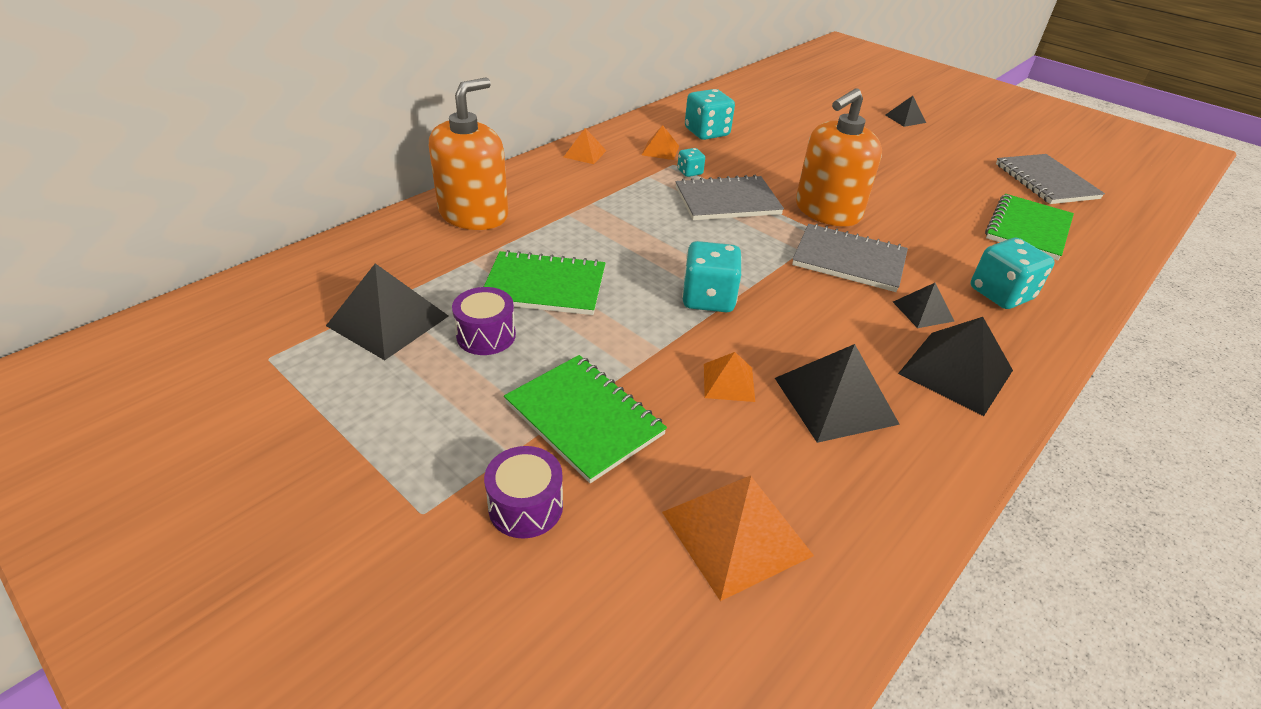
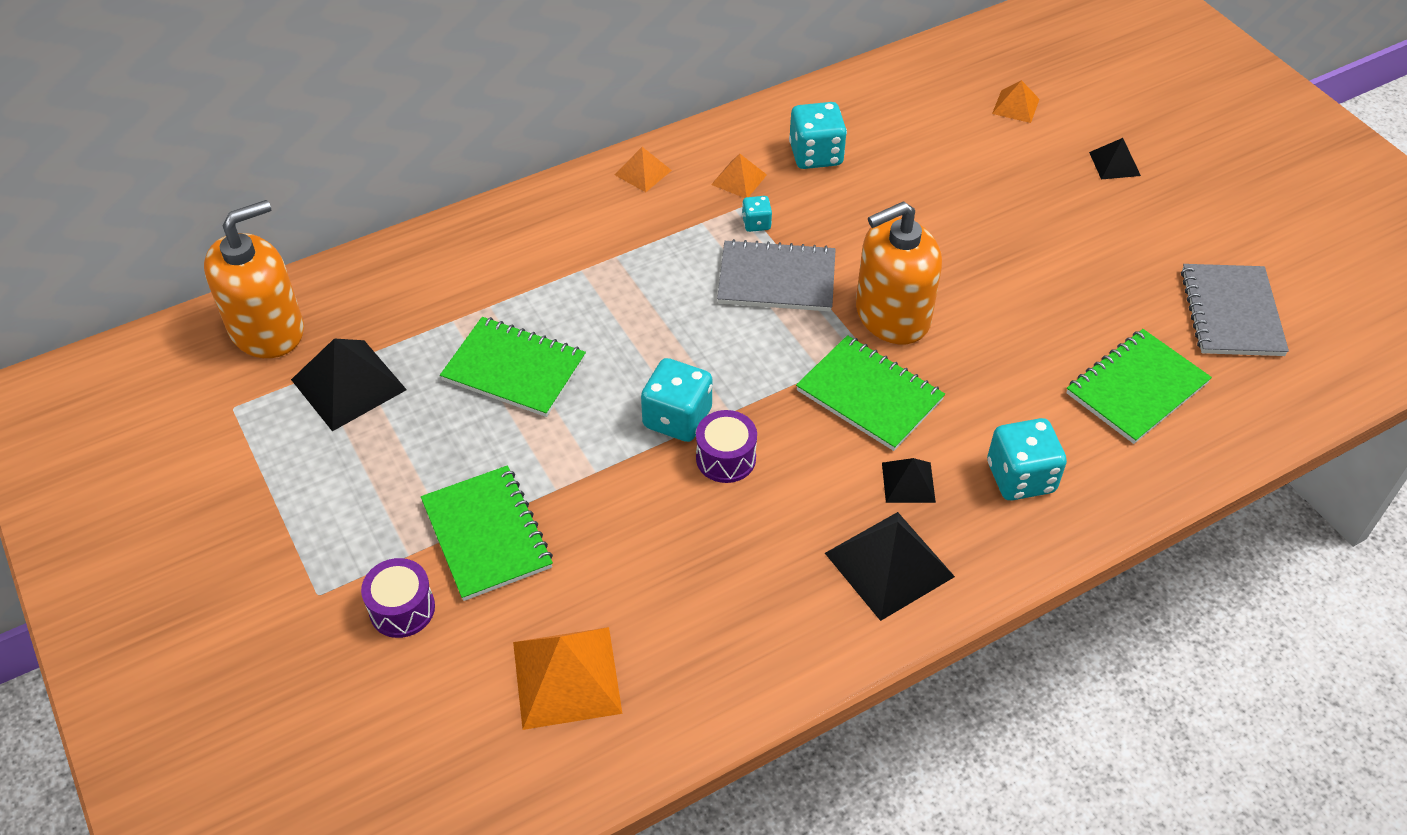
camera: 20 degrees right, 10 degrees up
orange soap dispenser [429,77,508,230] -> orange soap dispenser moved to [204,200,304,358]
purple drum [452,287,516,355] -> purple drum moved to [696,410,757,483]
orange pyramid [704,352,755,402] -> orange pyramid moved to [992,80,1039,123]
black pyramid [775,344,900,443] -> none
grey notebook [792,223,908,292] -> green notebook [796,335,945,451]

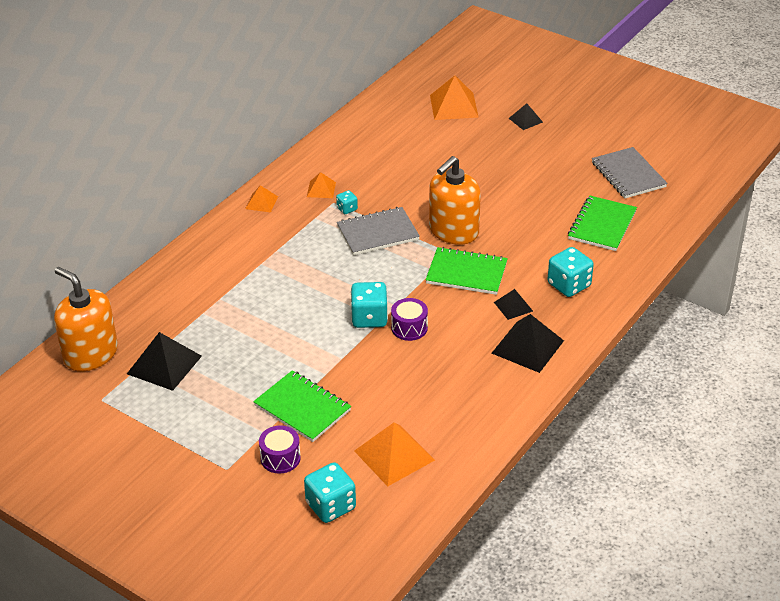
camera: 25 degrees left, 10 degrees down
orange soap dispenser [204,200,304,358] -> orange soap dispenser turned 75 degrees counterclockwise [54,267,118,371]
green notebook [440,317,586,417] -> none
turquoise dice [789,102,847,169] -> turquoise dice moved to [304,462,356,523]
orange pyramid [992,80,1039,123] -> orange pyramid [430,75,479,120], size x1.80

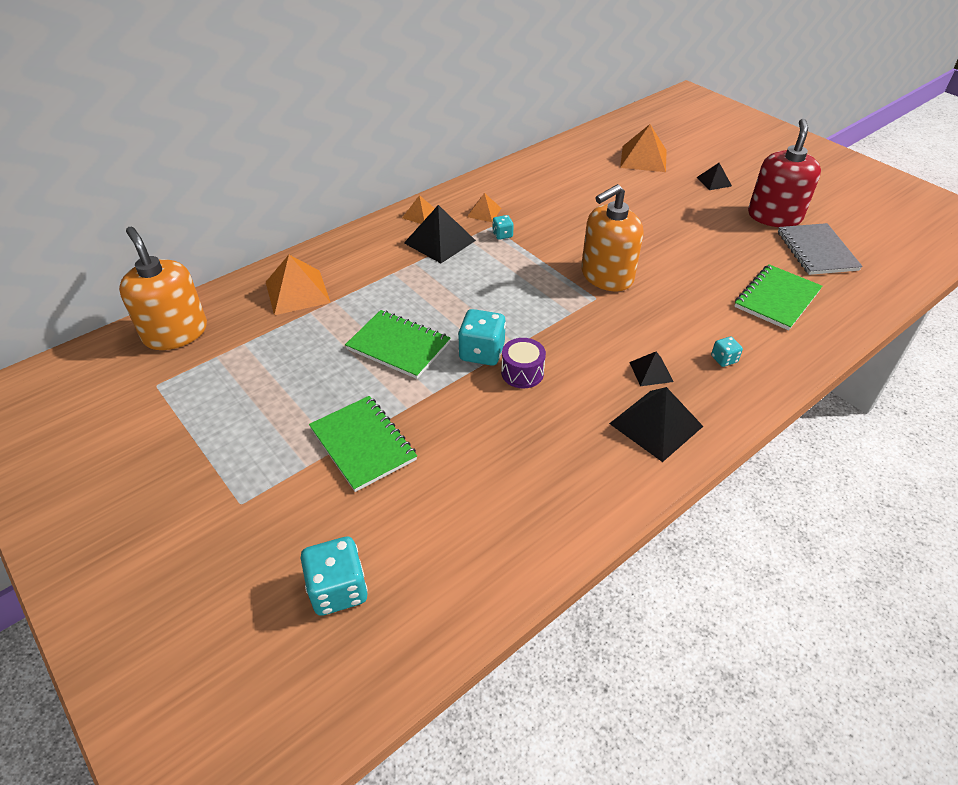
camera: 15 degrees right, 5 degrees up
black pyramid [127,332,202,391] -> black pyramid moved to [404,205,476,263]
purple drum [259,425,301,474] -> none
grey notebook [337,207,420,255] -> none
orange pyramid [354,423,435,486] -> orange pyramid moved to [266,255,331,315]
green notebook [426,247,508,295] -> green notebook moved to [345,310,450,379]
turquoise dice [547,247,594,297] -> turquoise dice [711,336,743,367], size x0.52
none -> red soap dispenser [748,119,821,227]

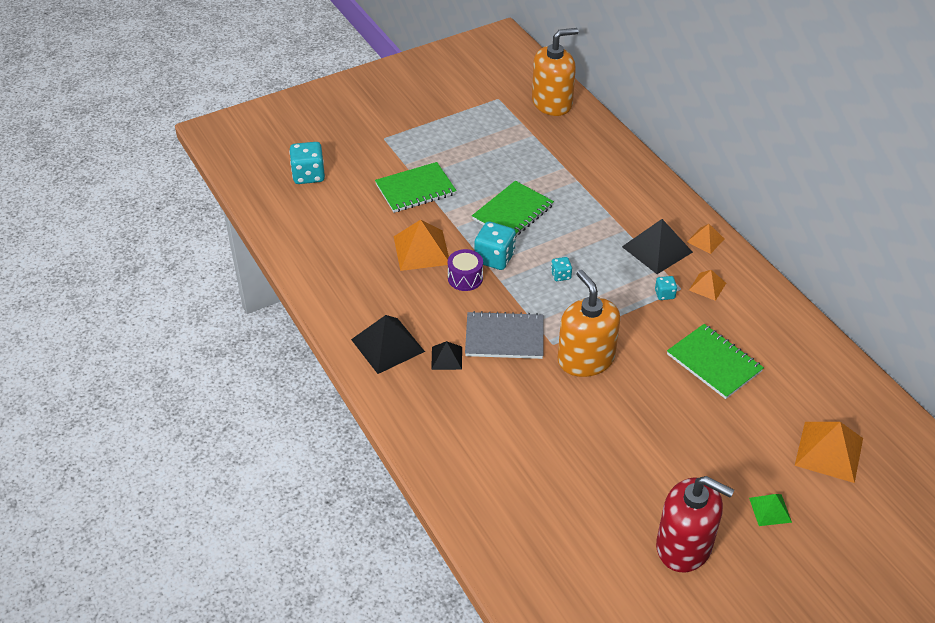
camera: 100 degrees right, 0 degrees up
orange pyramid [266,255,331,315] -> orange pyramid moved to [394,220,449,271]
black pyramid [696,163,732,190] -> green pyramid [749,494,792,526]
turquoise dice [711,336,743,367] -> turquoise dice moved to [551,257,572,281]
green notebook [734,264,822,330] -> green notebook moved to [667,324,764,399]
grey notebook [778,223,863,275] -> grey notebook moved to [465,311,543,359]

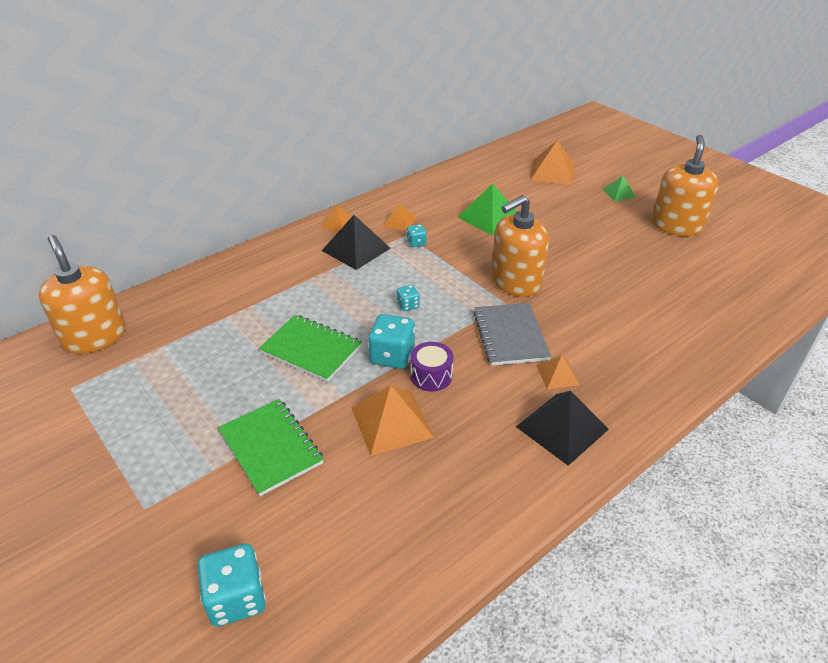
camera: 100 degrees left, 5 degrees down
black pyramid [431,341,462,370] -> orange pyramid [537,355,580,389]
red soap dispenser [656,476,734,572] -> orange soap dispenser [651,135,719,236]
green notebook [667,324,764,399] -> green pyramid [457,183,517,236]

